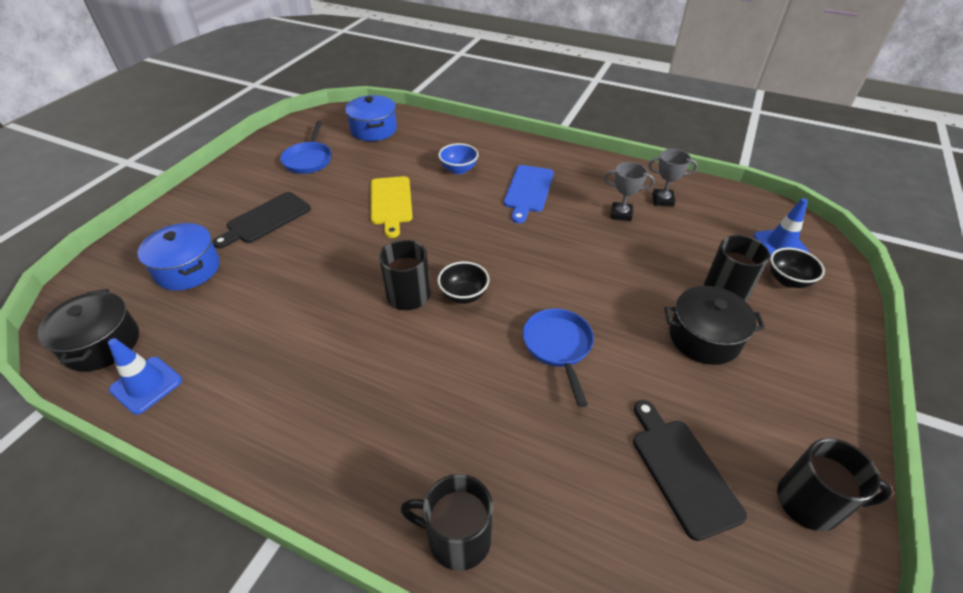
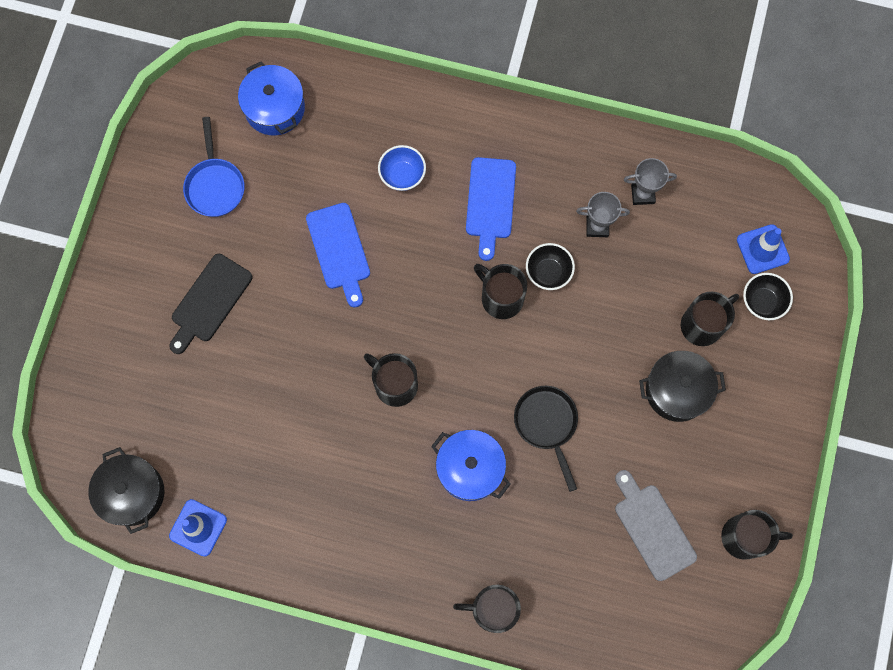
camera: 10 degrees left, 30 degrees up
blue pot [138,223,220,291] -> blue pot moved to [431,430,511,501]
yellow cutting board [371,176,413,238] -> blue cutting board [306,203,370,308]
black bowl [438,261,489,304] -> black bowl moved to [526,243,575,290]
blue pan [523,308,594,407] -> black pan [514,386,578,492]
black cutting board [633,400,747,541] -> grey cutting board [615,470,697,581]
none -> black mug [474,264,527,319]

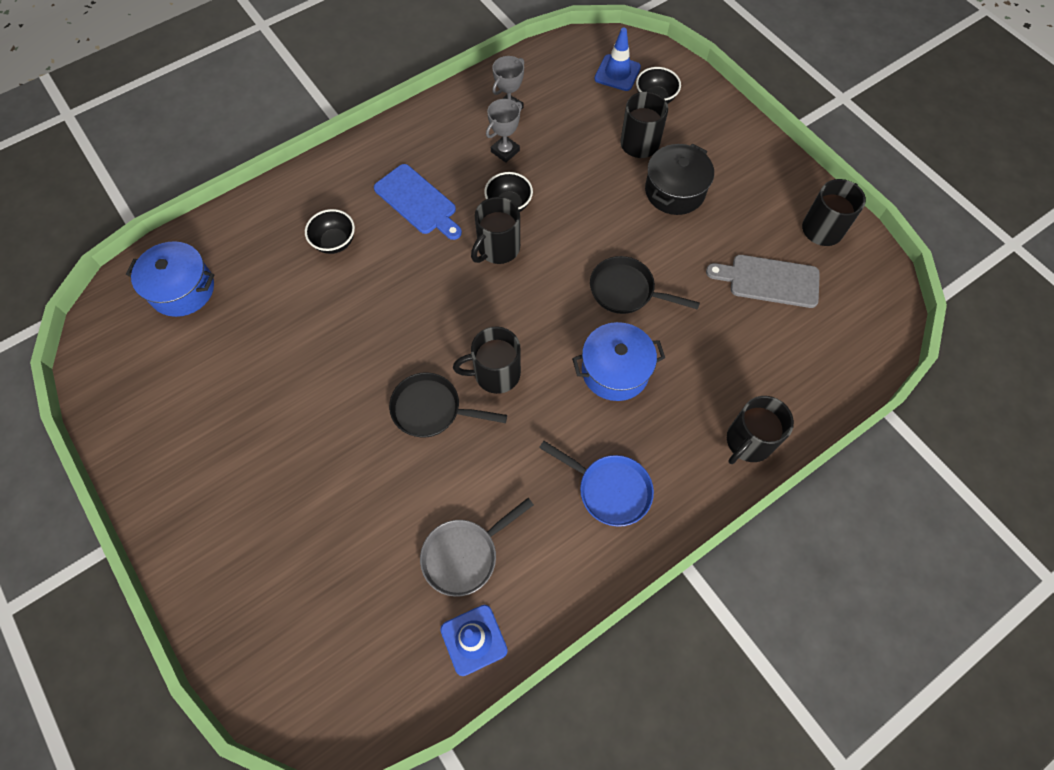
camera: 50 degrees left, 10 degrees down
black pot [88,447,164,534] -> none
black cutting board [169,254,252,354] -> none
blue pan [183,117,245,217] -> blue pan moved to [539,441,654,527]
blue cutting board [306,203,370,308] -> none
blue bowl [378,145,426,191] -> black bowl [305,209,355,254]
black mug [474,264,527,319] -> black mug turned 45 degrees counterclockwise [471,197,520,264]
none -> black pan [389,372,507,438]
none -> grey pan [420,498,534,597]

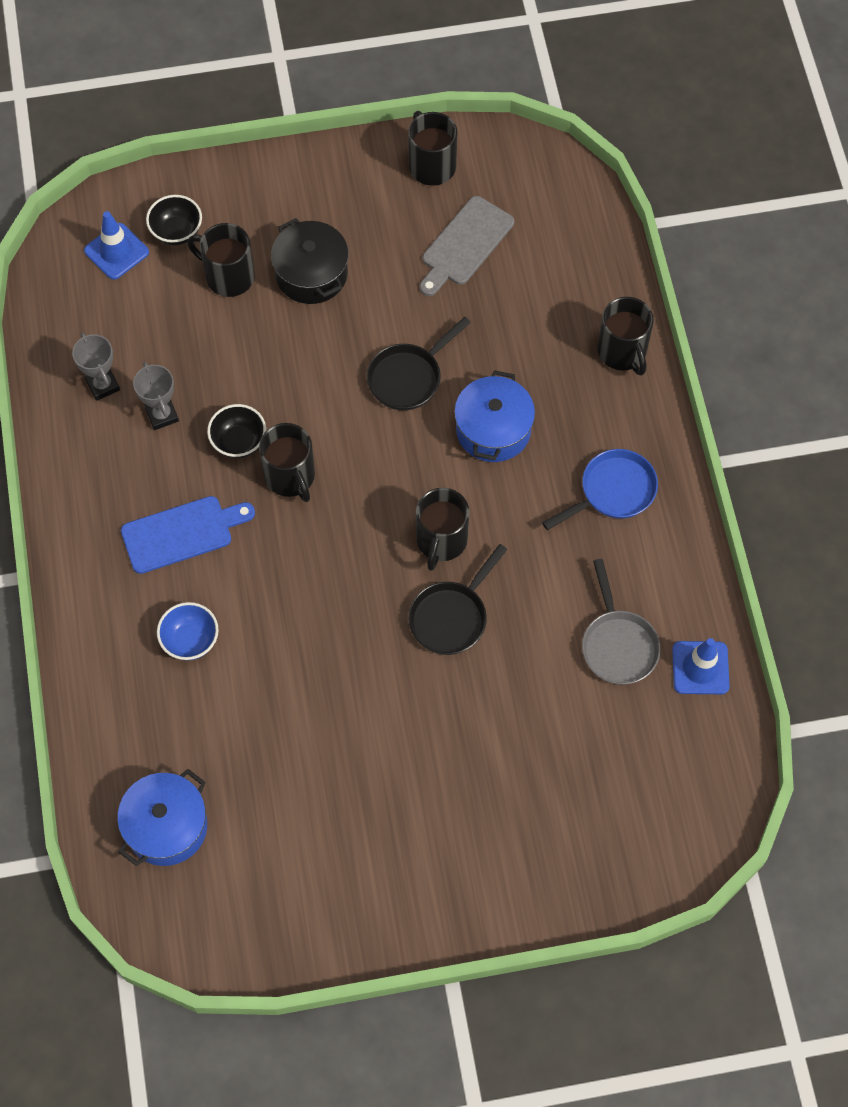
camera: 65 degrees left, 0 degrees up
black bowl [305,209,355,254] -> blue bowl [157,602,219,660]

